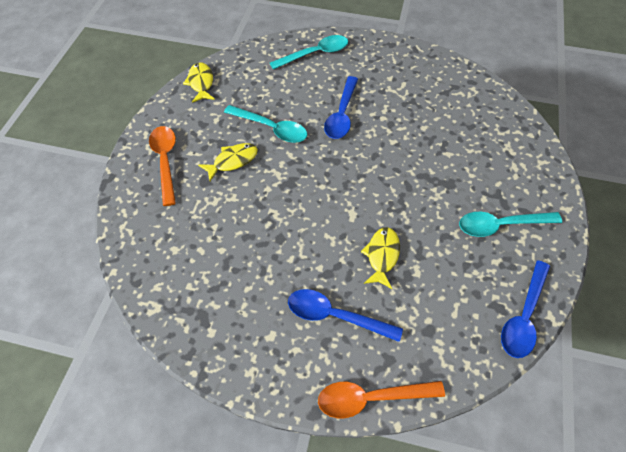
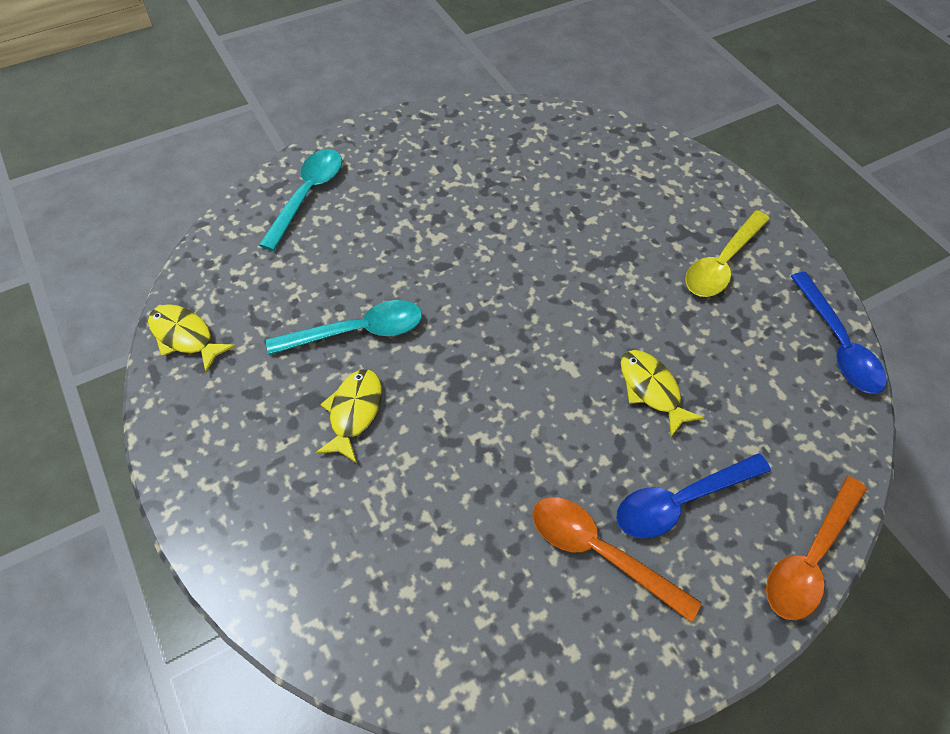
camera: 45 degrees left, 0 degrees up
orange spoon [149,126,176,206] -> orange spoon moved to [532,497,702,622]
blue spoon [324,76,358,139] -> none
turquoise spoon [459,212,562,237] -> yellow spoon [685,210,770,297]

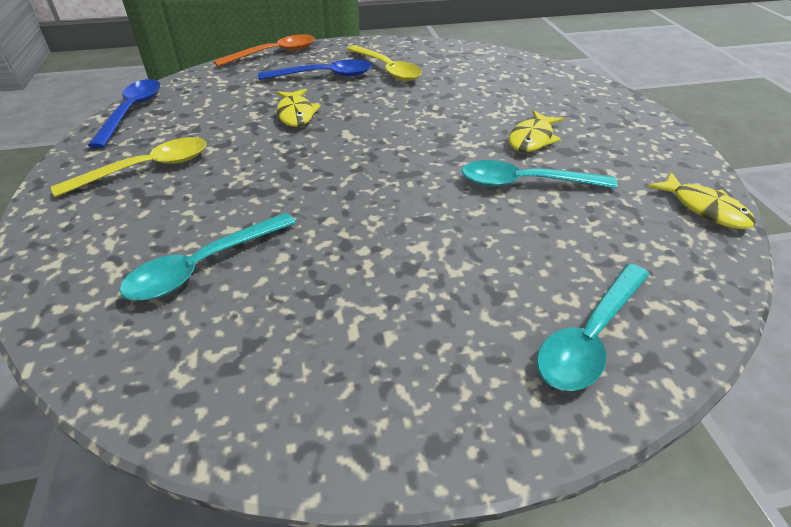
camera: 160 degrees left, 15 degrees down
orange spoon [532,497,702,622] -> yellow spoon [347,45,422,81]
none -> turquoise spoon [120,213,296,301]

